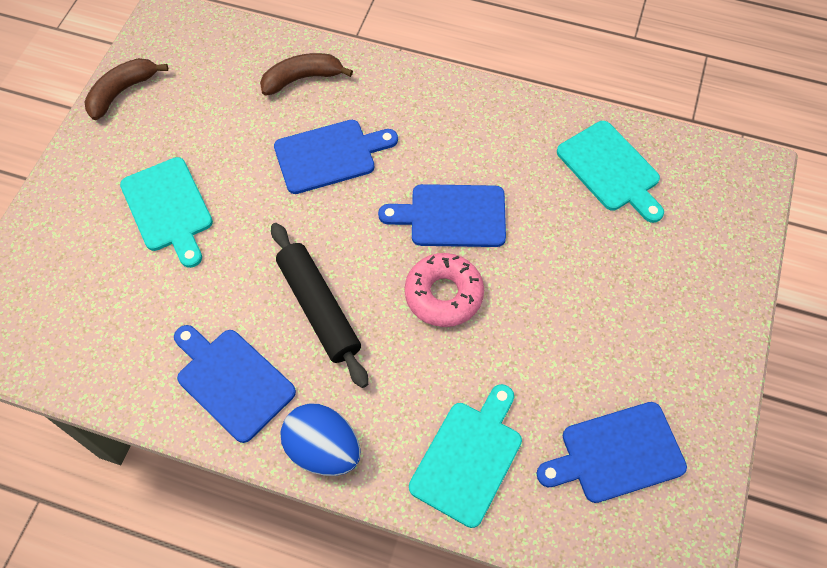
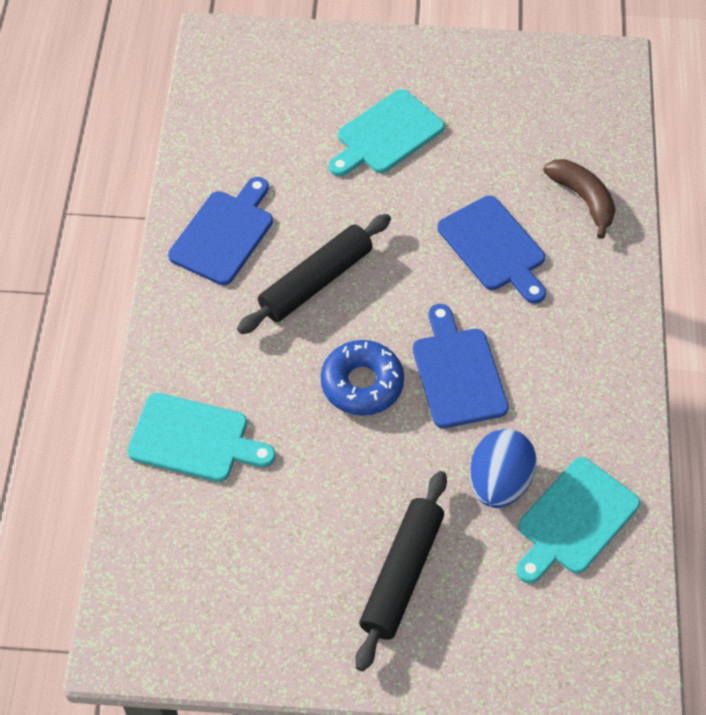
camera: 75 degrees right, 5 degrees down
brown banana [84,58,168,120] -> none
blue egg [280,403,361,476] -> blue egg moved to [470,429,537,508]
pink donut [405,253,484,327] -> blue donut [321,340,404,416]
blue cutting board [536,402,687,503] -> none
none -> black rolling pin [355,471,447,672]

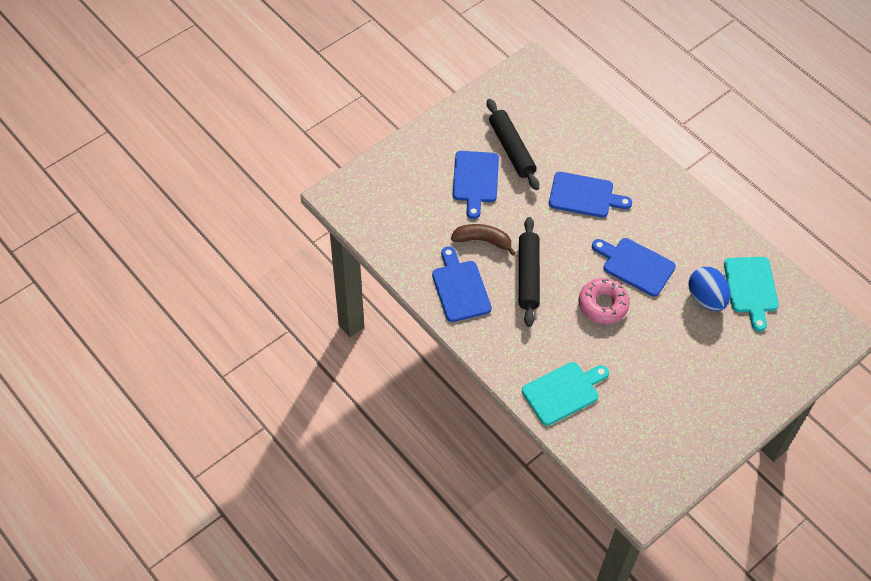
camera: 45 degrees left, 0 degrees up
blue donut [321,340,404,416] -> pink donut [578,278,630,324]
turquoise cutting board [329,89,445,176] -> blue cutting board [453,151,499,219]
black rolling pin [355,471,447,672] -> black rolling pin moved to [487,99,539,190]
brown banana [543,159,615,239] -> brown banana moved to [451,224,516,256]

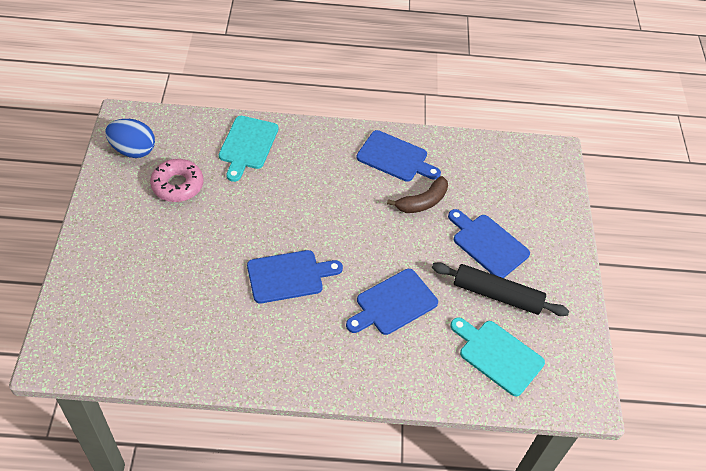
camera: 130 degrees right, 5 degrees down
black rolling pin [519,217,540,327] -> none
pink donut [578,278,630,324] -> pink donut moved to [150,159,203,202]
blue egg [688,267,731,311] -> blue egg moved to [105,119,155,158]
turquoise cutting board [724,257,779,332] -> turquoise cutting board moved to [450,317,545,397]

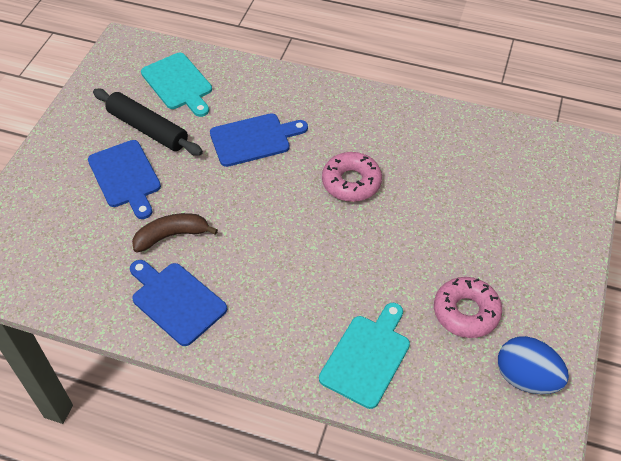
camera: 160 degrees left, 0 degrees up
blue cutting board [247,250,343,303] -> pink donut [322,152,382,202]

